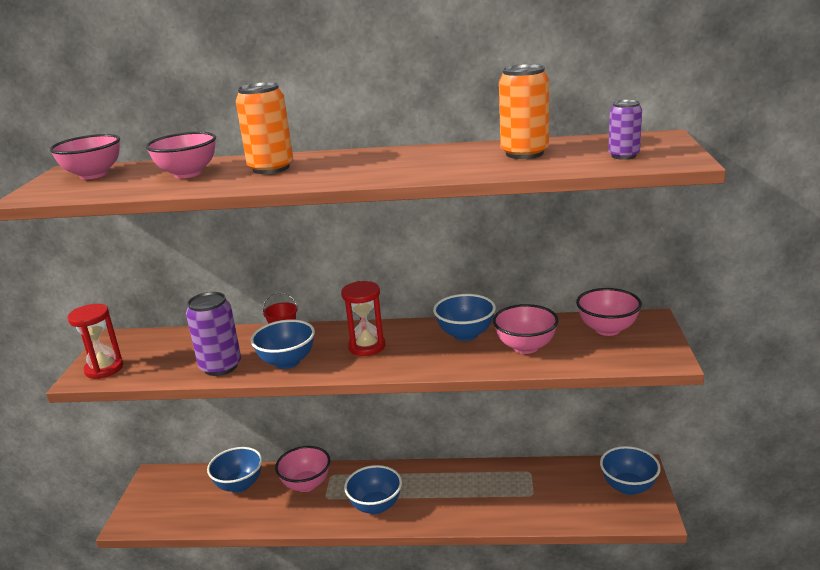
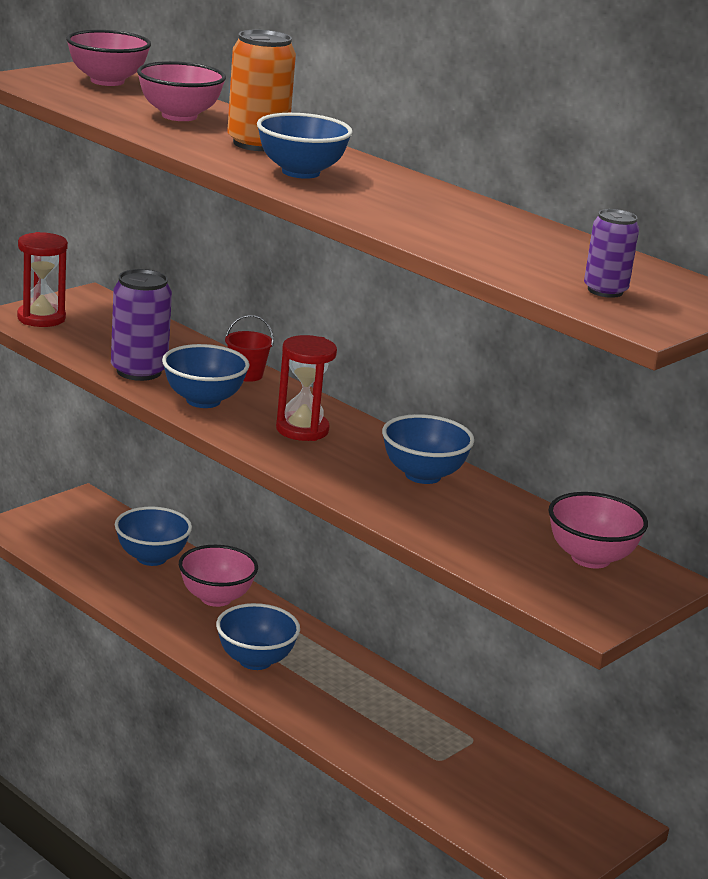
camera: 35 degrees right, 0 degrees up
pink bowl [493,304,559,354] -> none
orange can [499,64,549,159] -> none
blue bowl [600,446,661,495] -> blue bowl moved to [257,113,353,179]

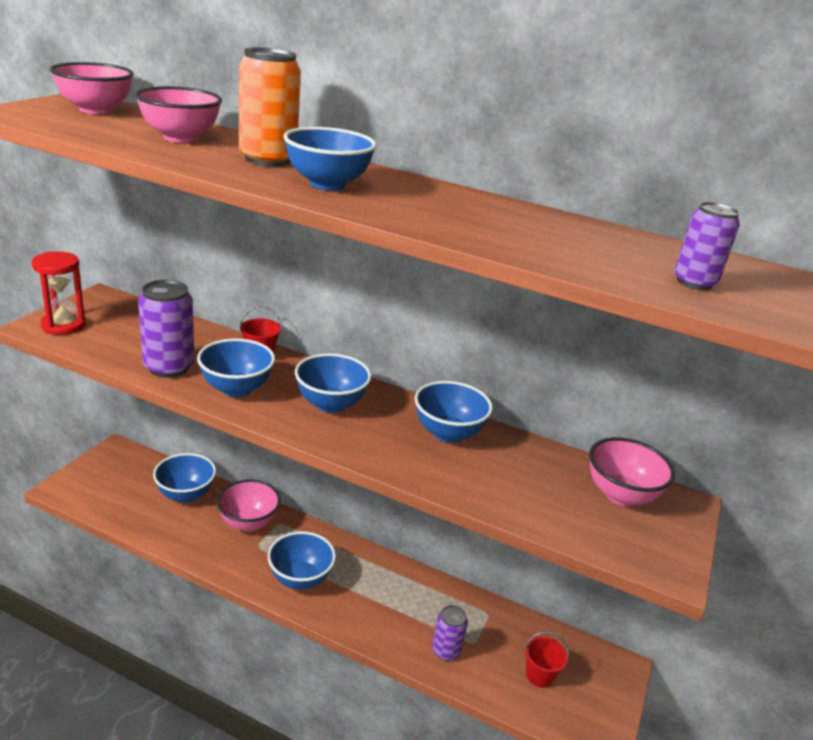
camera: 20 degrees left, 5 degrees up
red hourglass [276,335,337,441] -> blue bowl [295,353,372,413]
none -> purple can [432,605,468,661]
none -> red bucket [524,631,569,688]

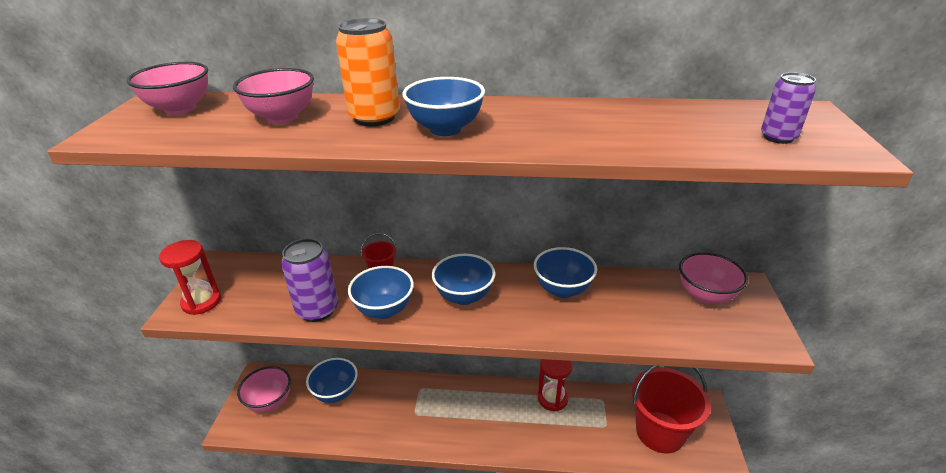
camera: 15 degrees left, 5 degrees up
pink bowl [217,479,281,532] -> pink bowl moved to [237,366,291,413]
blue bowl [268,531,336,590] -> none
purple can [432,605,468,661] -> none
red bucket [524,631,569,688] -> red bucket [632,365,711,454], size x2.28
none -> red hourglass [538,359,572,411]

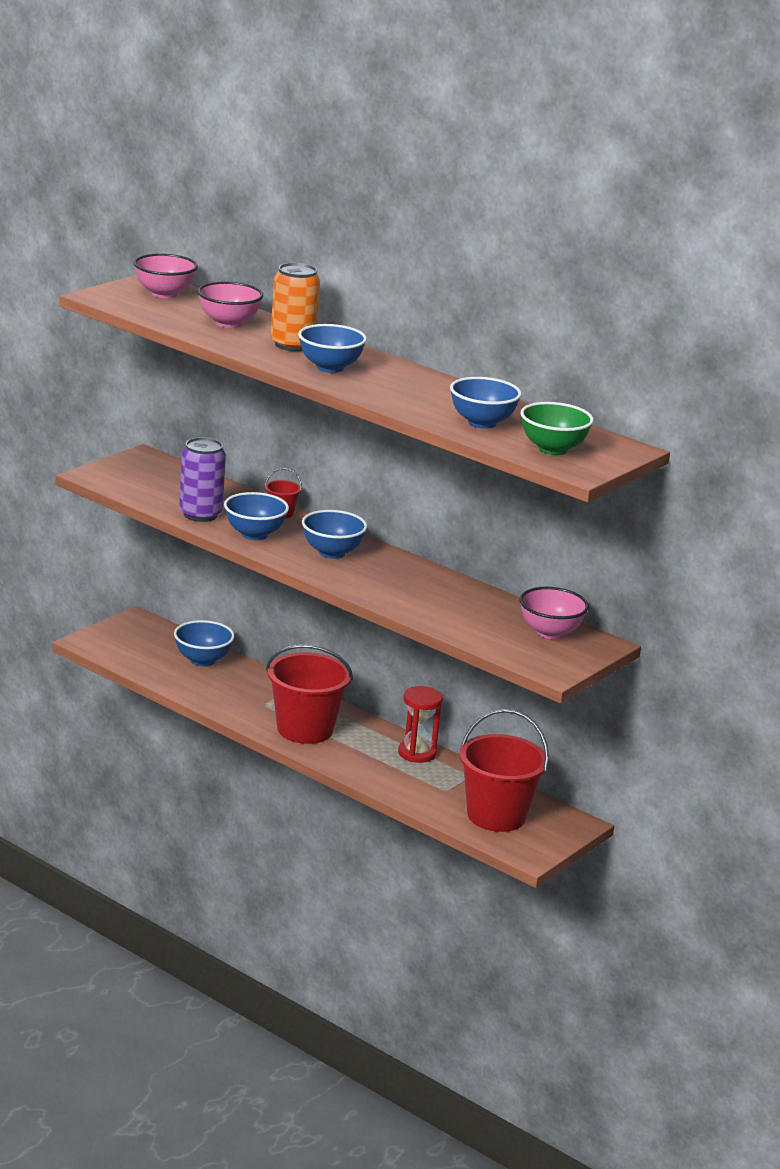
camera: 30 degrees right, 10 degrees down
red hourglass [159,240,221,315] -> none
pink bowl [237,366,291,413] -> none
blue bowl [534,247,597,298] -> blue bowl moved to [450,377,522,429]
purple can [761,72,816,144] -> green bowl [520,402,594,455]
none -> red bucket [266,645,353,744]

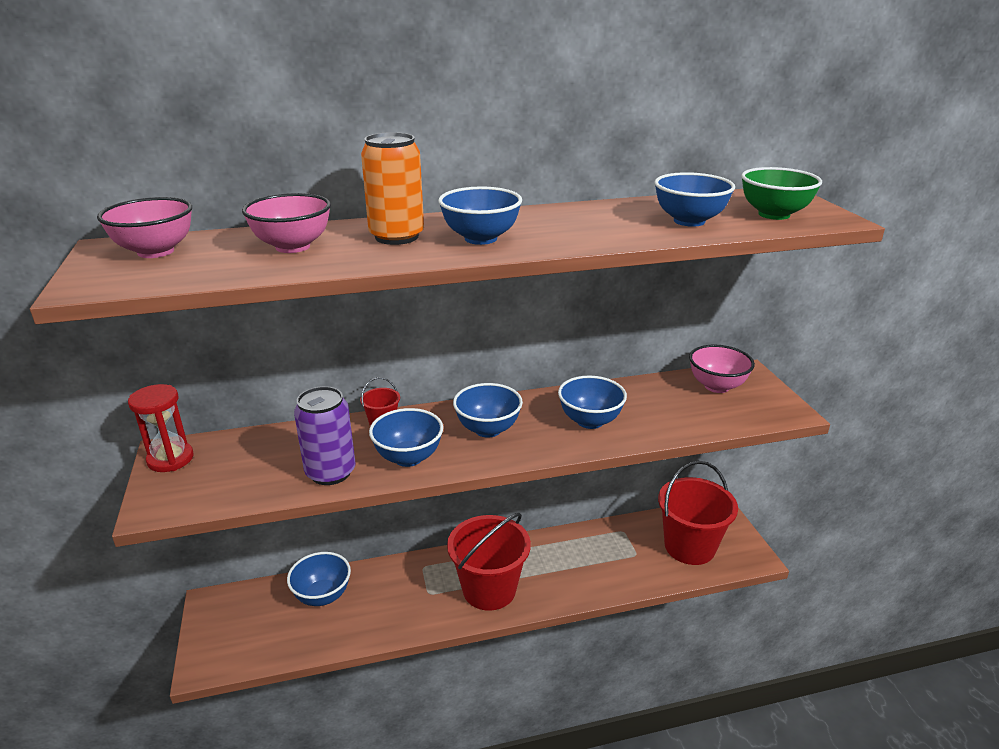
camera: 50 degrees left, 5 degrees up
red hourglass [398,686,443,763] -> red hourglass moved to [128,384,194,472]
none -> blue bowl [558,376,627,429]

